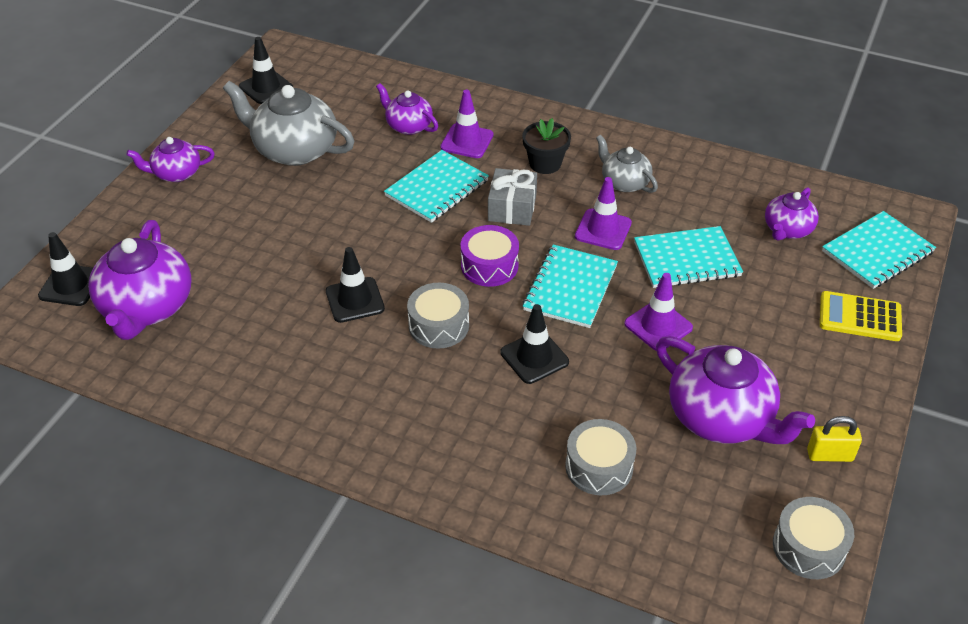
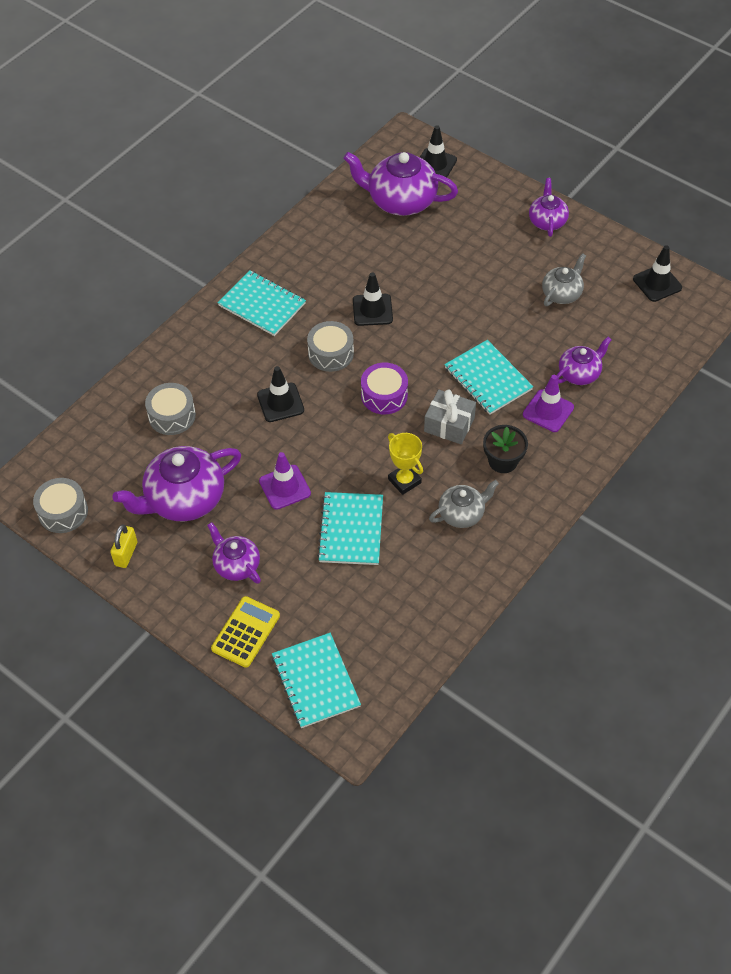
camera: 105 degrees right, 10 degrees up
grey teapot [223,81,355,166] -> grey teapot [542,253,586,306], size x0.57
turquoise notebook [523,245,618,328] -> turquoise notebook moved to [218,270,306,336]
purple traffic cone [575,177,632,250] -> yellow trophy [388,433,423,495]
purple teapot [765,187,819,241] -> purple teapot moved to [207,522,261,584]

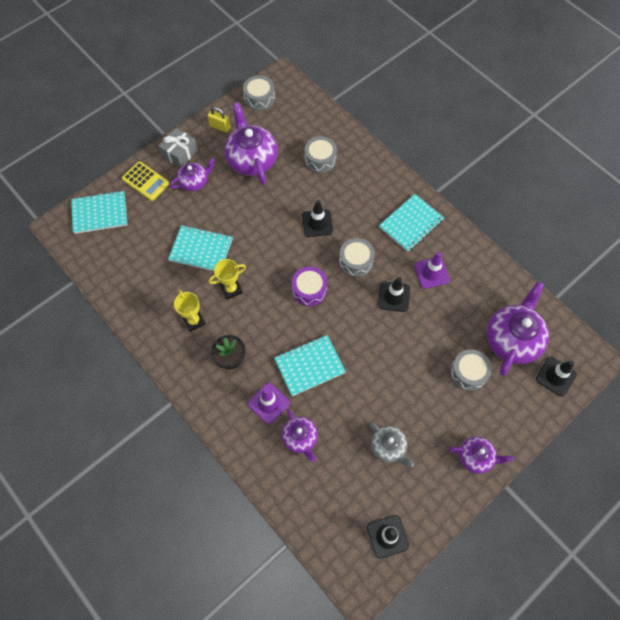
camera: 100 degrees right, 10 degrees up
purple traffic cone [259,452,311,510] -> purple traffic cone moved to [414,252,450,289]
grey gift [424,390,476,444] -> grey gift moved to [159,128,198,168]
grey teapot [429,480,499,528] -> yellow trophy [174,290,205,332]
none -> grey drum [450,349,492,391]

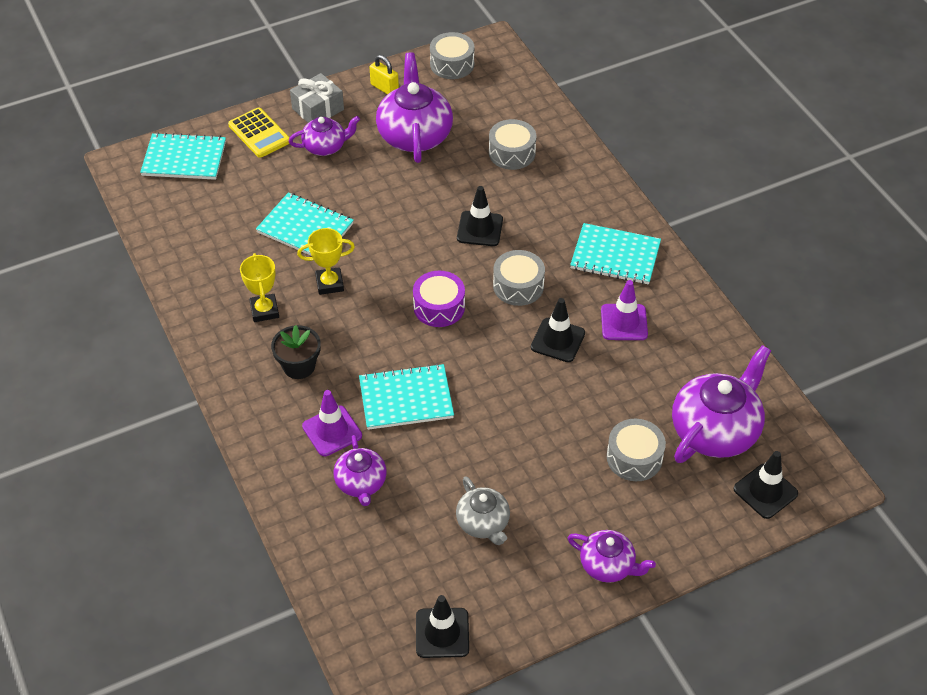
camera: 15 degrees right, 15 degrees down
turquoise notebook [379,194,444,252] -> turquoise notebook turned 45 degrees clockwise [570,223,661,284]

